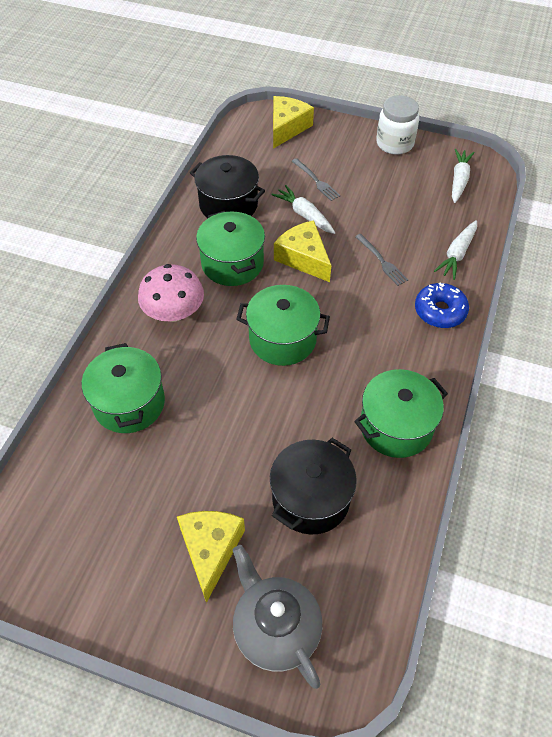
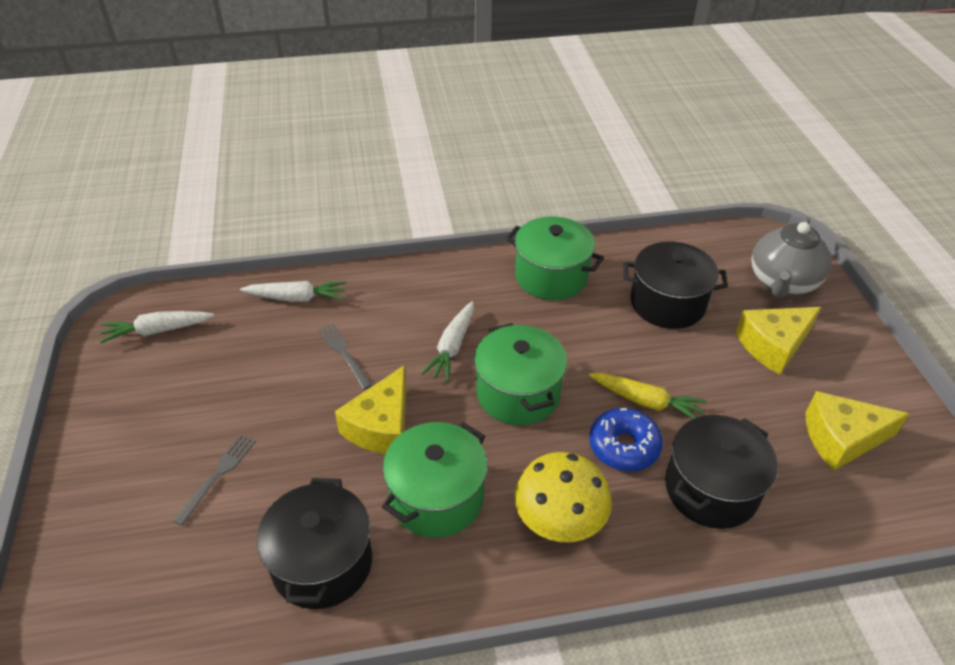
camera: 120 degrees left, 10 degrees down
green pot [82,343,165,433] -> black pot [665,415,778,529]
pink mushroom [138,264,204,321] -> yellow mushroom [514,452,612,542]
white carrot [271,185,335,234] -> white carrot moved to [421,301,474,382]
yellow cheese [273,96,314,149] -> yellow cheese moved to [805,391,909,471]
grey fork [355,234,408,286] -> grey fork turned 60 degrees counterclockwise [319,323,372,390]
white jar [376,95,419,155] -> none
blue donut [415,282,469,328] -> blue donut moved to [589,408,663,471]
none -> yellow carrot [589,373,707,419]

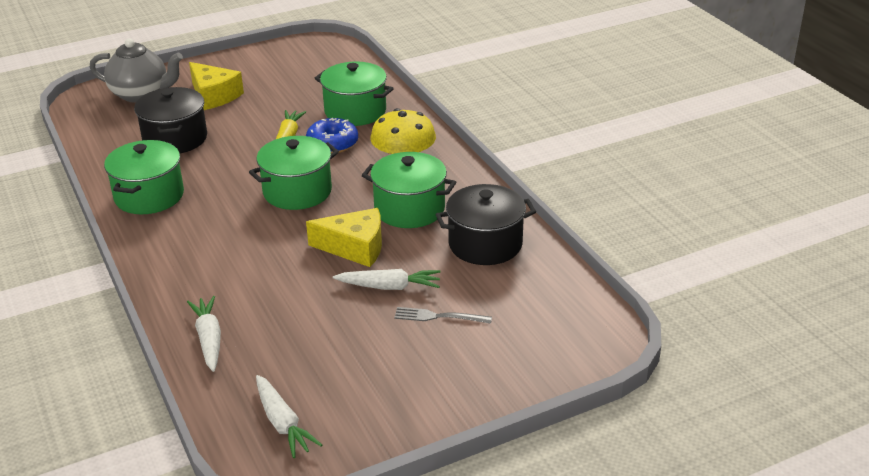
camera: 105 degrees left, 10 degrees down
grey fork [319,323,372,390] -> none
white carrot [421,301,474,382] -> white carrot moved to [333,269,440,290]
black pot [665,415,778,529] -> green pot [315,62,394,126]
yellow cheese [805,391,909,471] -> none

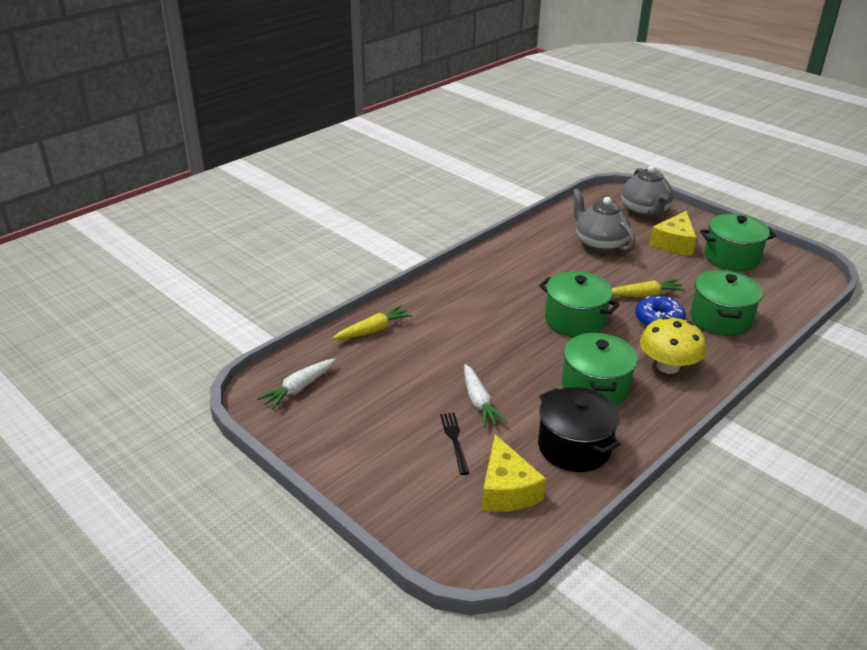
camera: 70 degrees right, 0 degrees up
green pot [104,140,184,214] -> green pot moved to [700,214,776,271]
black pot [134,87,207,153] -> grey teapot [572,189,636,253]
white carrot [187,296,221,372] -> yellow carrot [333,305,413,339]
yellow cheese [306,208,382,267] -> yellow cheese moved to [482,434,546,512]
grey fork [394,307,492,324] -> black fork [440,413,469,475]

